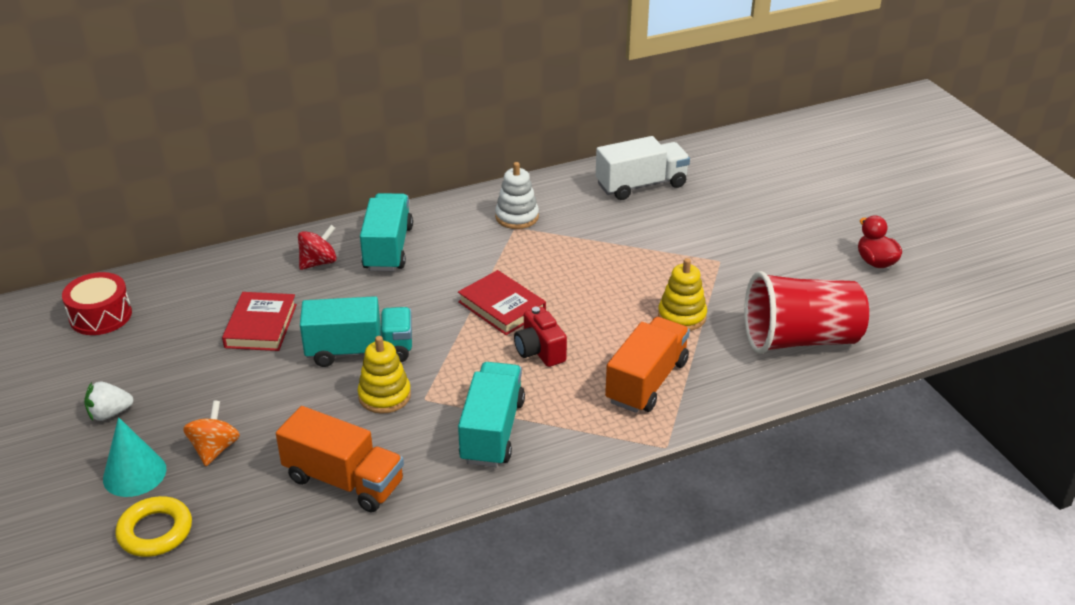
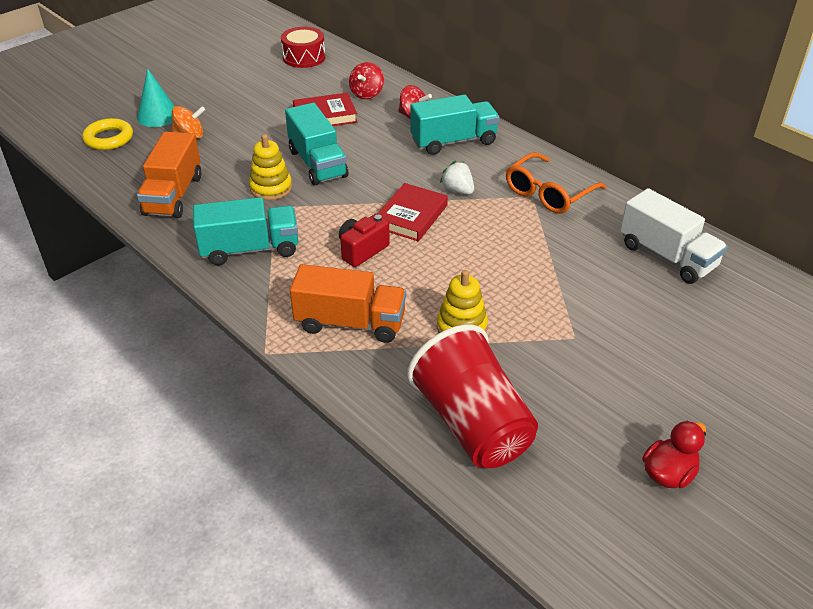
camera: 70 degrees right, 5 degrees up
white strawberry [84,382,134,421] -> white strawberry moved to [440,161,474,195]
white stacking toy [495,162,539,229] -> orange glasses [506,153,606,214]
none -> red spinning top [349,62,384,99]

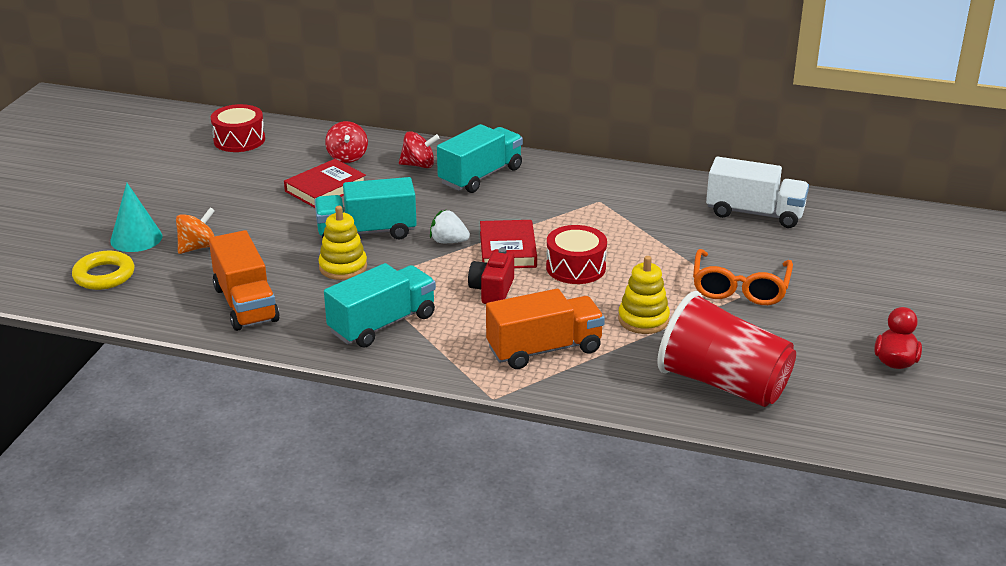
camera: 30 degrees left, 10 degrees down
turquoise truck [285,103,348,185] -> turquoise truck turned 135 degrees clockwise [314,177,417,239]
white strawberry [440,161,474,195] -> white strawberry moved to [430,210,470,243]
orange glasses [506,153,606,214] -> orange glasses moved to [693,249,793,305]
none -> red drum [546,225,607,284]

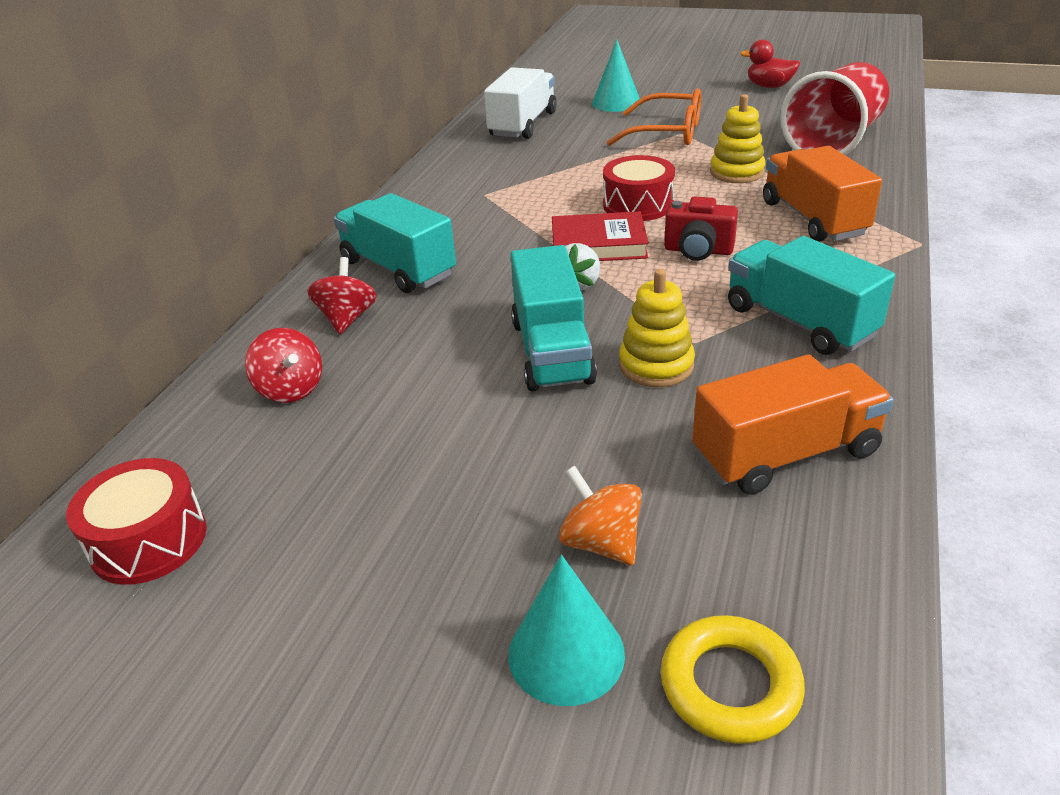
camera: 85 degrees left, 5 degrees up
red book [284,159,366,208] -> none
red spinning top [325,121,368,163] -> red spinning top turned 60 degrees clockwise [245,328,322,403]
none -> turquoise cone [592,39,640,112]

